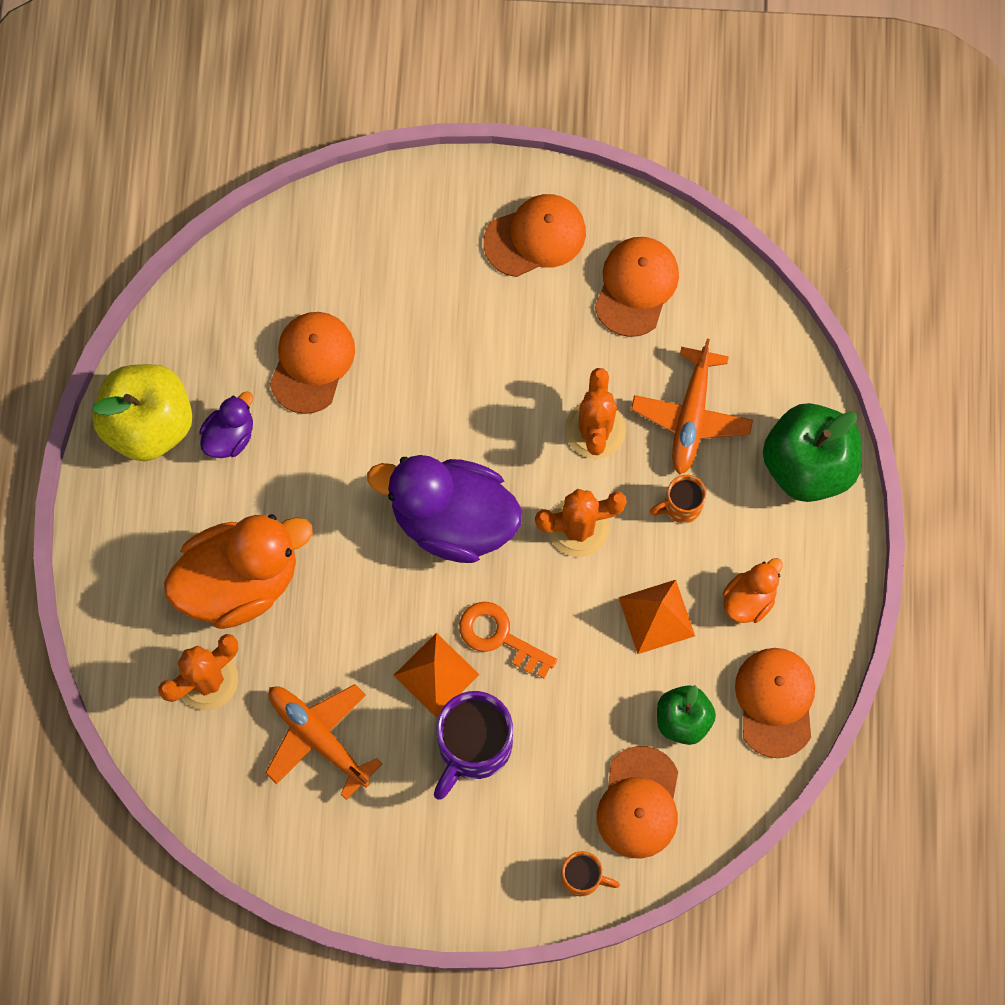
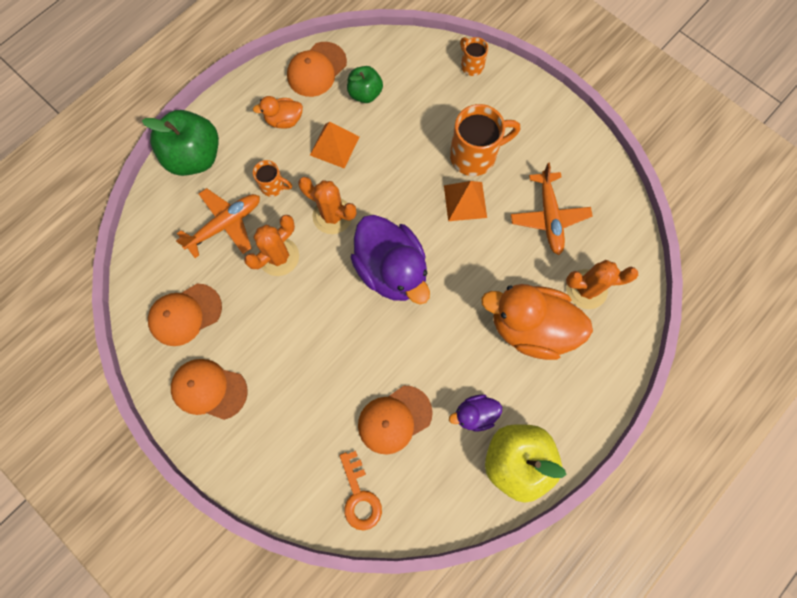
camera: 140 degrees left, 0 degrees up
purple mug [434,691,513,800] -> orange mug [450,104,520,176]
orange key [459,602,557,678] -> orange key moved to [340,451,382,531]
orange cap [597,746,678,858] -> none

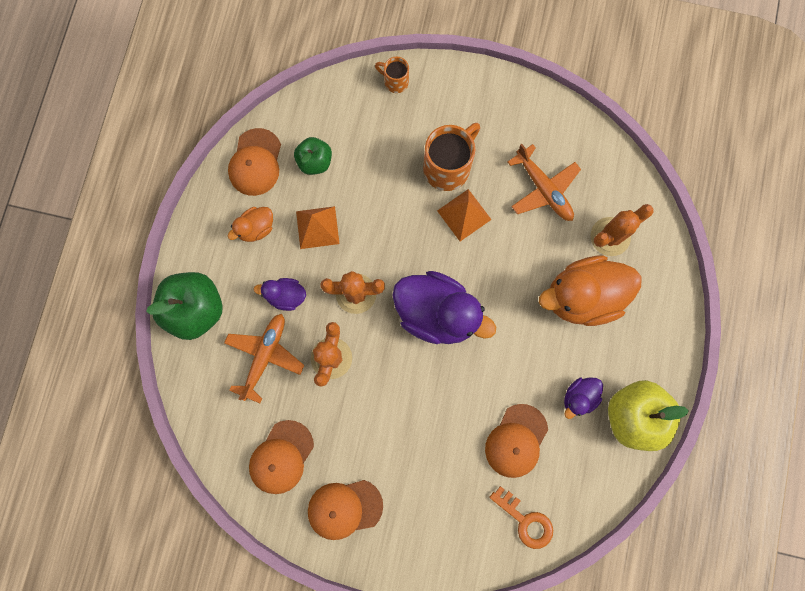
camera: 30 degrees left, 5 degrees up
orange mug [253,160,292,197] -> purple duck [254,278,306,311]

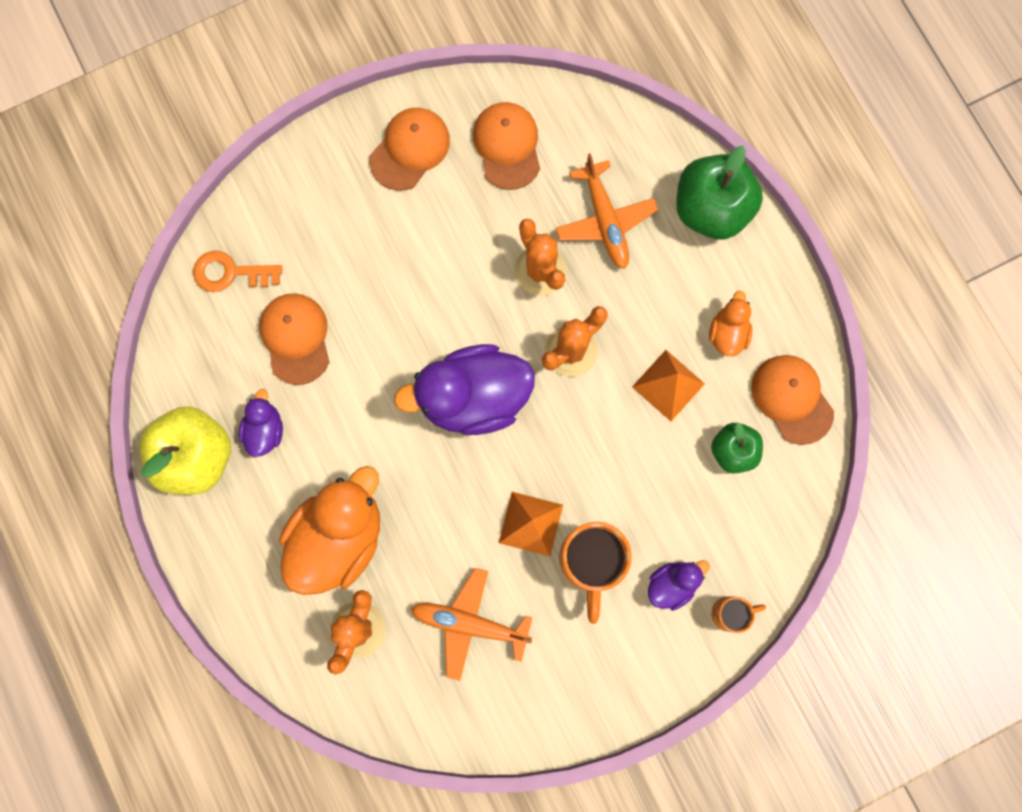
camera: 140 degrees right, 0 degrees up
purple duck [254,278,306,311] -> purple duck moved to [648,560,710,611]

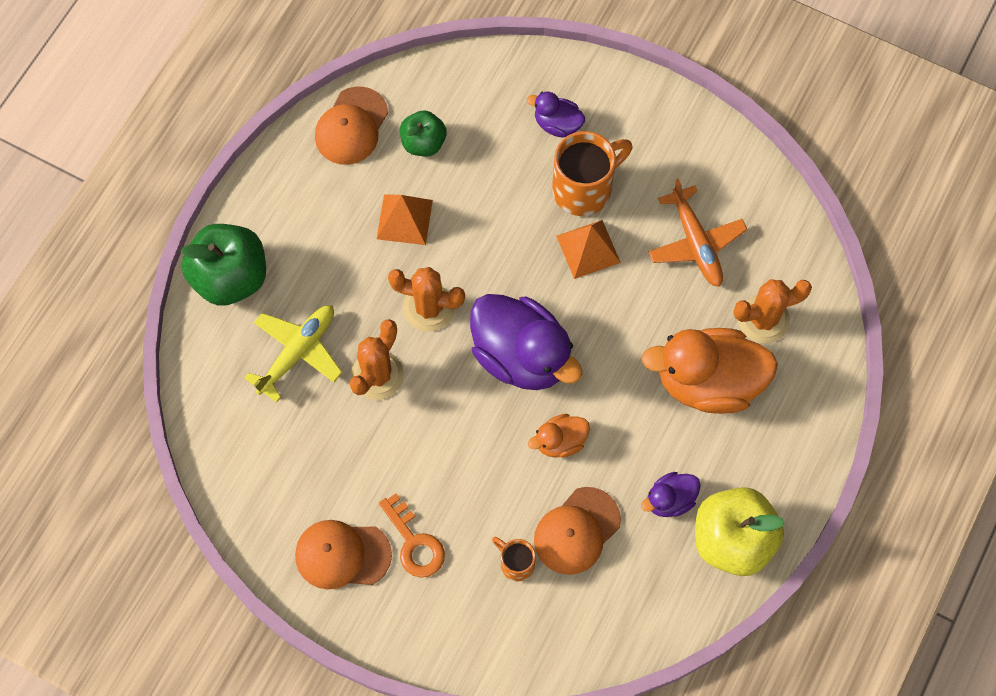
camera: 125 degrees left, 10 degrees down
orange key [193,251,282,292] -> orange key moved to [379,493,445,578]
orange cap [473,102,540,190] -> none
orange plane [555,153,658,269] -> yellow plane [244,306,343,402]
orange duck [709,291,753,356] -> orange duck moved to [528,414,590,458]
orange mug [711,596,766,633] -> orange mug moved to [492,537,536,581]

